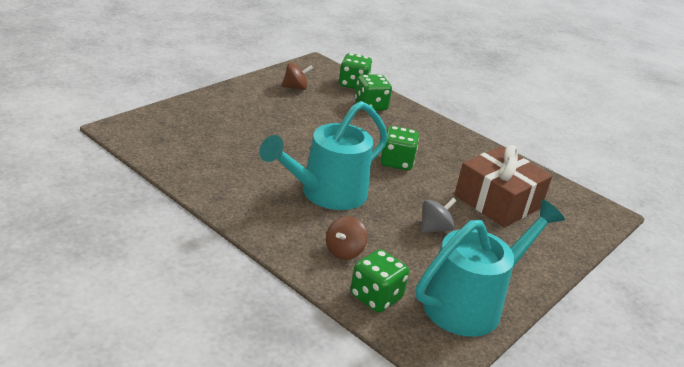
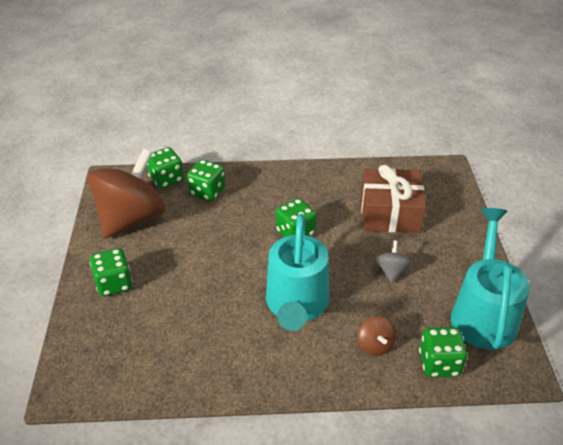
camera: 40 degrees left, 10 degrees up
brown spinning top [282,63,313,90] -> brown spinning top [88,149,166,239], size x2.43
none -> green dice [90,248,133,297]

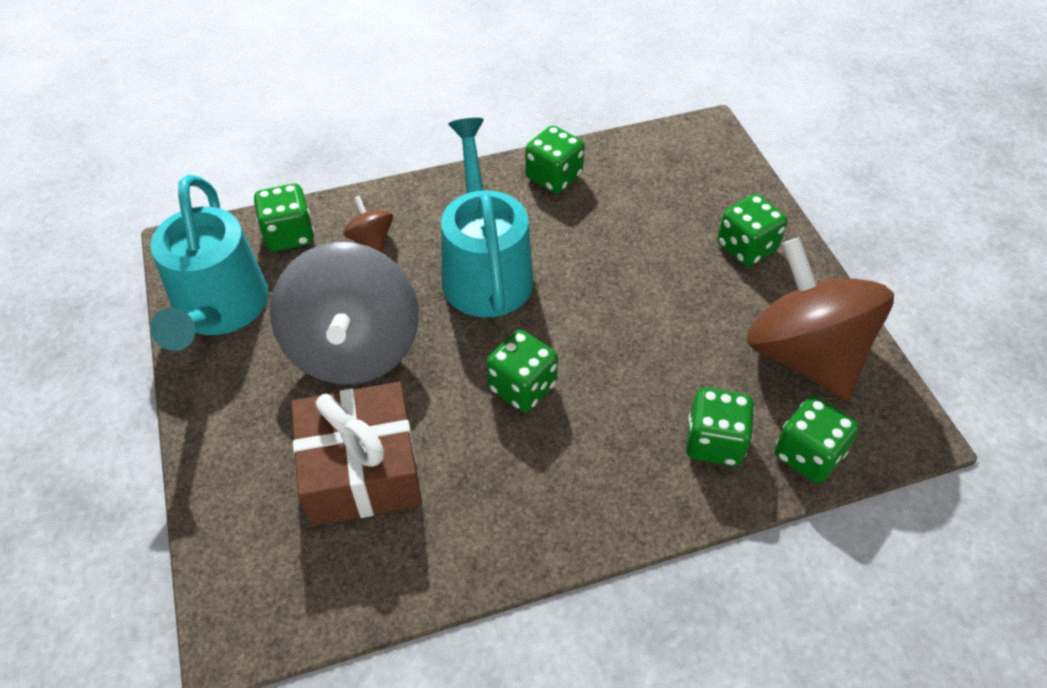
camera: 165 degrees right, 10 degrees up
brown spinning top [88,149,166,239] -> brown spinning top turned 135 degrees clockwise [747,237,894,400]
grey spinning top [375,240,412,283] -> grey spinning top [270,242,419,385], size x2.43
none -> green dice [525,125,585,194]

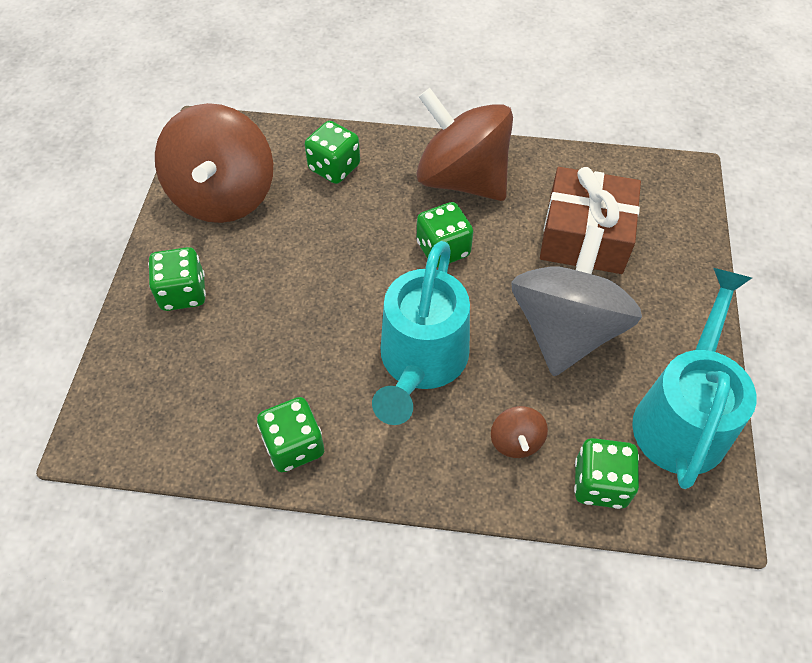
camera: 155 degrees left, 5 degrees up
green dice [774,396,859,483] -> none
none -> brown spinning top [416,88,513,201]

